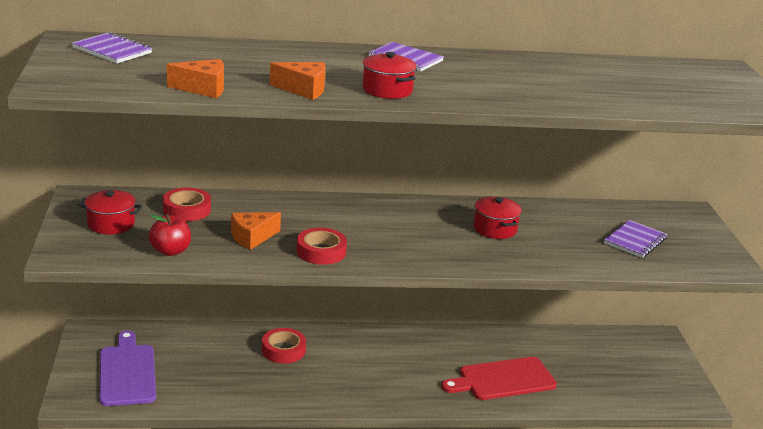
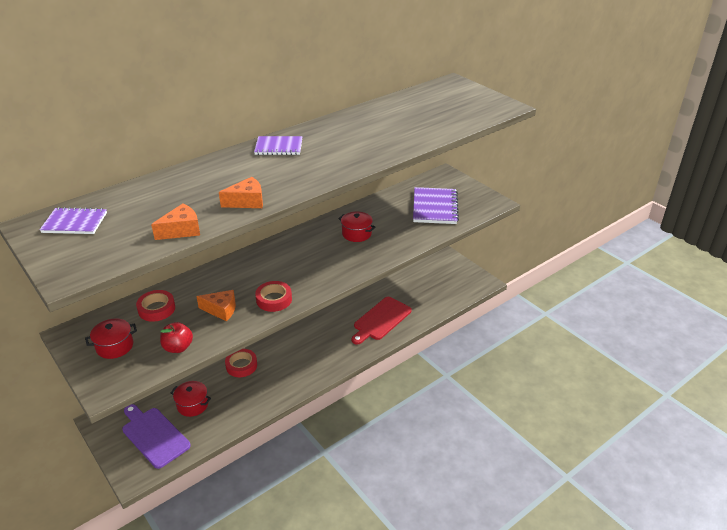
camera: 30 degrees left, 10 degrees up
orange cheese [231,212,281,250] -> orange cheese turned 105 degrees counterclockwise [196,290,236,321]
red pot [362,52,417,99] -> red pot moved to [170,381,211,417]
purple notebook [604,220,667,258] -> purple notebook [413,187,459,224], size x1.57

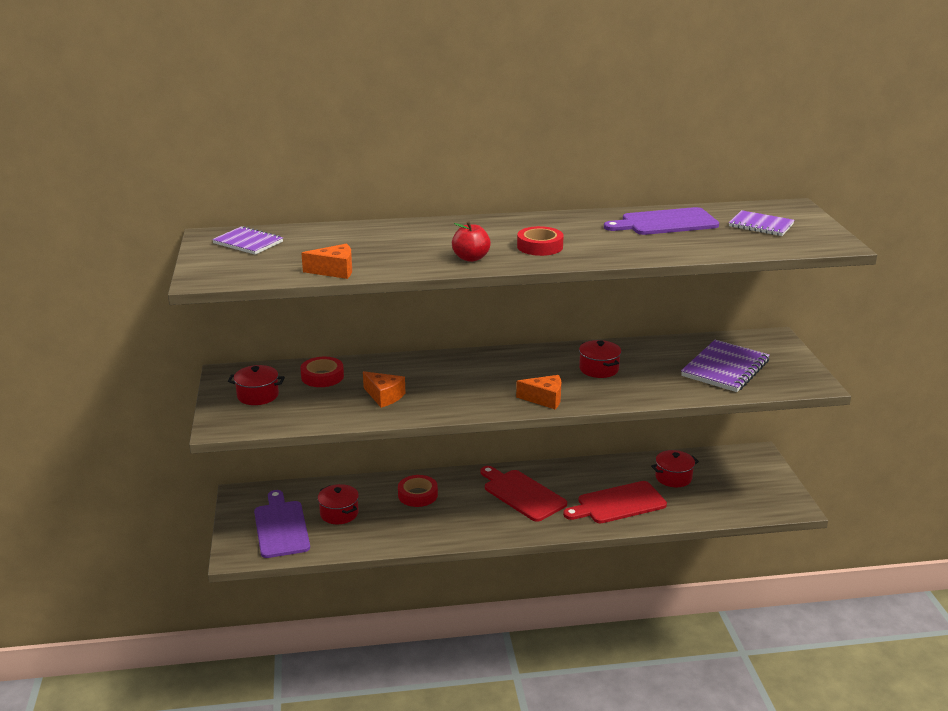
camera: 30 degrees right, 10 degrees down
red apple [160,322,193,353] -> red apple moved to [452,222,491,262]
orange cheese [219,177,263,208] -> orange cheese moved to [516,375,561,409]
purple notebook [254,136,302,155] -> purple notebook moved to [729,210,795,236]
red tape [255,281,292,312] -> red tape moved to [517,226,564,256]
none -> red cutting board [480,466,567,522]
none -> purple cutting board [604,207,719,235]
none -> red pot [651,450,699,487]

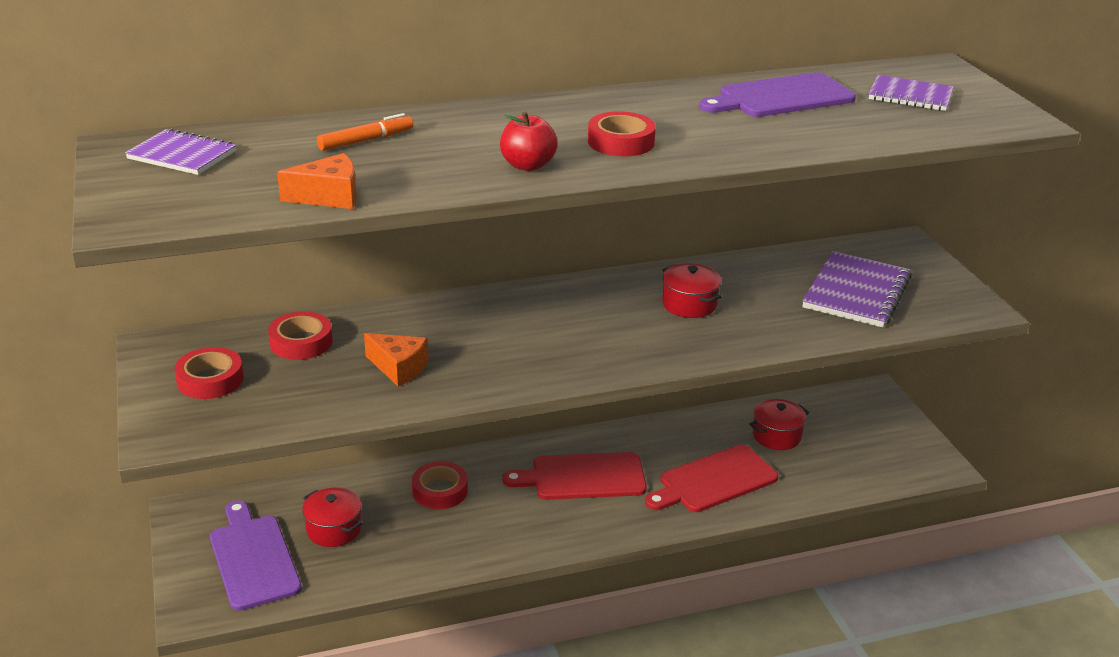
camera: 10 degrees left, 5 degrees up
red pot [228,365,285,405] -> red tape [175,347,244,399]
red cutting board [480,466,567,522] -> red cutting board turned 45 degrees counterclockwise [502,452,647,500]
orange cheese [516,375,561,409] -> none
none -> orange marker [317,113,413,151]

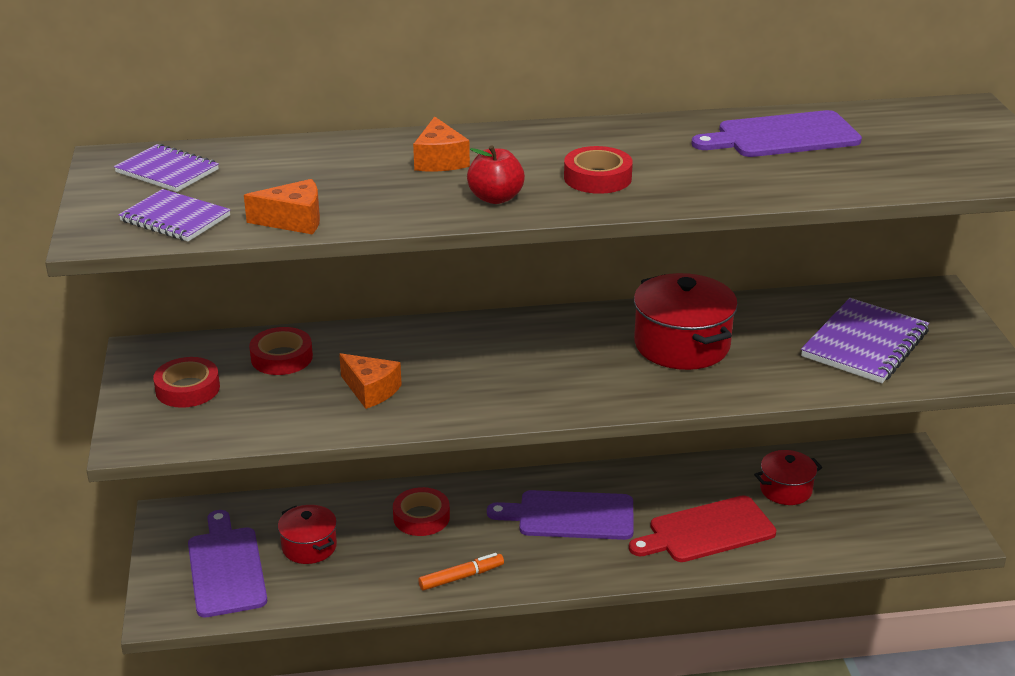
camera: 10 degrees right, 0 degrees up
orange marker [317,113,413,151] -> orange marker moved to [418,553,504,590]
red cutting board [502,452,647,500] -> purple cutting board [487,490,634,540]
red pot [662,263,721,318] -> red pot [634,273,738,370], size x1.68
purple notebook [869,75,954,111] -> purple notebook moved to [118,189,231,242]
none -> orange cheese [413,116,470,171]

